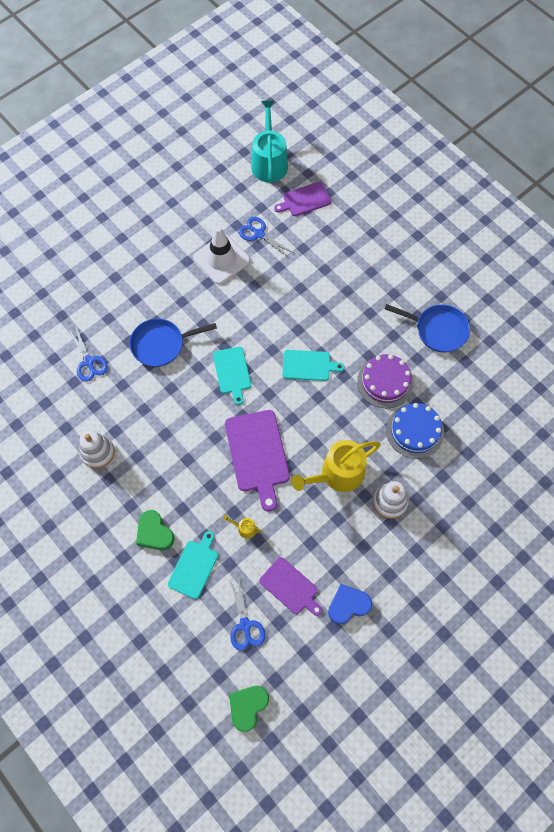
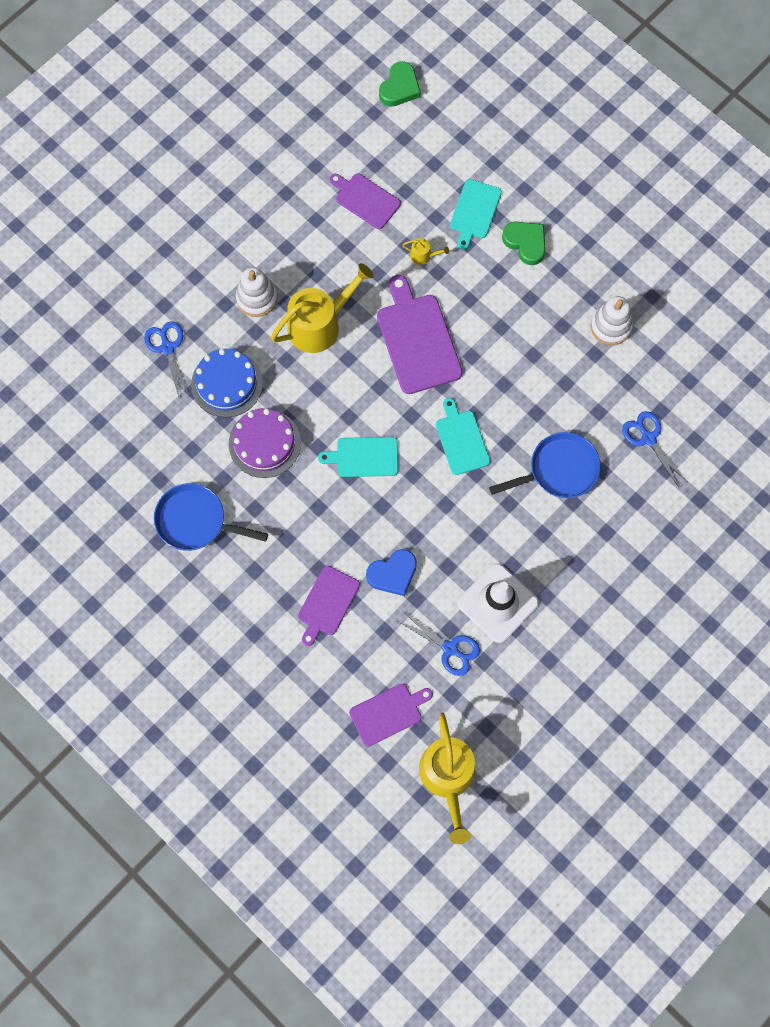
camera: 175 degrees right, 5 degrees up
blue scissors [230,576,266,651] -> blue scissors moved to [144,321,189,397]
turquoise watering can [251,101,288,182] -> yellow watering can [419,712,475,844]
blue heart [328,584,372,624] -> blue heart moved to [366,549,417,596]
none -> purple cutting board [298,566,360,646]

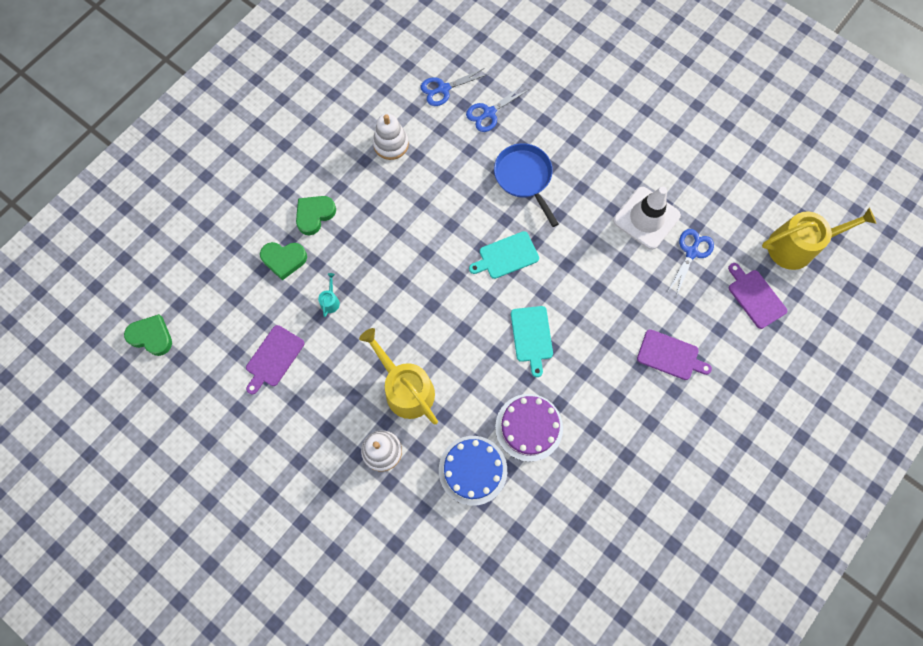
camera: 95 degrees left, 0 degrees up
blue scissors [144,321,189,397] -> blue scissors moved to [421,68,489,106]
blue pan [154,483,268,551] -> none
blue heart [366,549,417,596] -> none
purple cutting board [377,275,463,394] -> none
yellow watering can [402,238,449,265] -> turquoise watering can [318,273,340,317]
turquoise cutting board [450,179,502,250] -> green heart [260,242,307,280]

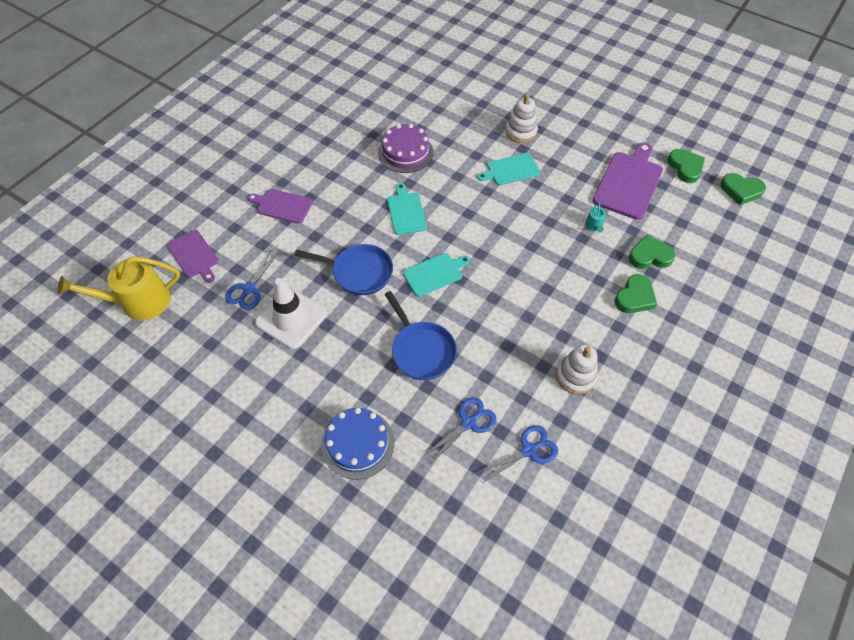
camera: 175 degrees right, 15 degrees down
purple cutting board [246,325,305,395] -> purple cutting board [593,142,663,220], size x1.61
yellow watering can [359,328,438,424] -> turquoise cutting board [477,153,540,186]
blue cake [439,436,507,506] -> blue cake moved to [321,408,394,480]
none -> blue pan [294,244,393,295]
none -> green heart [667,149,705,183]

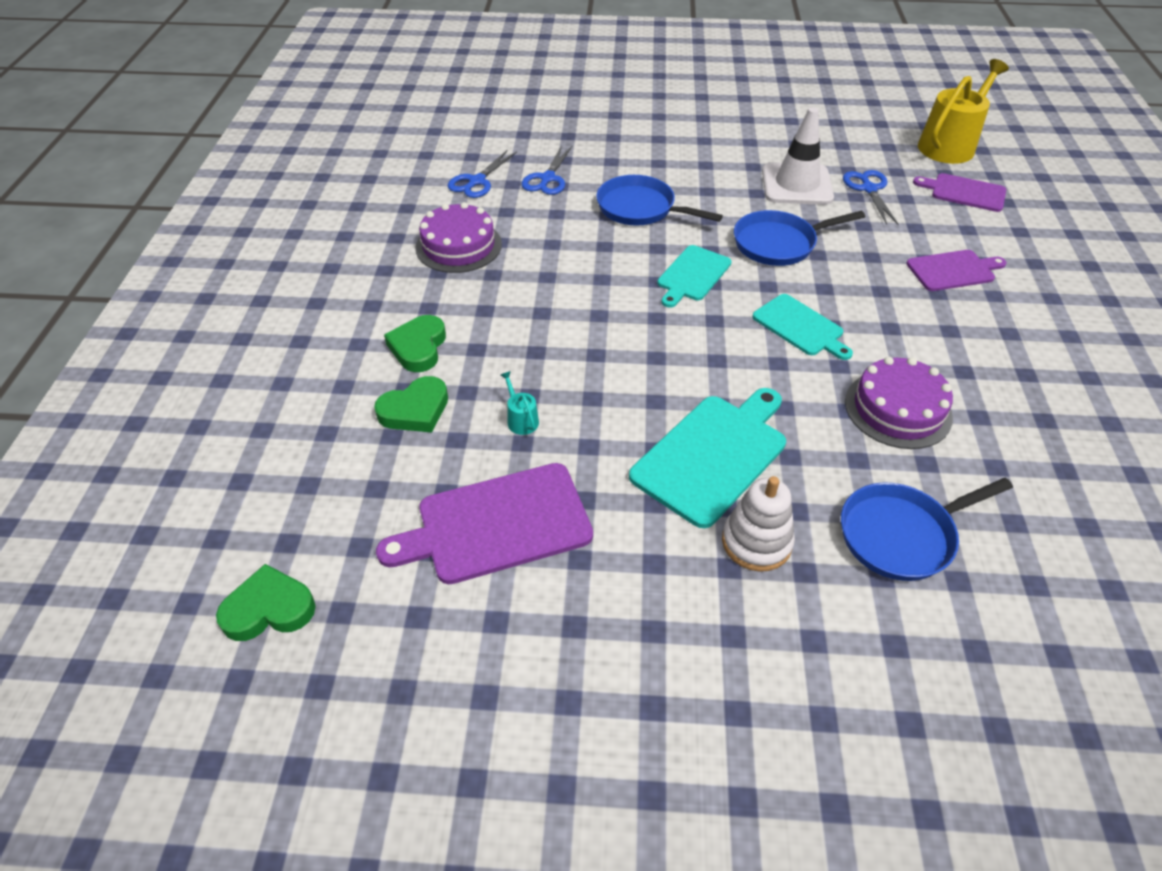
camera: 150 degrees right, 10 degrees down
blue cake [321,408,394,480] -> none
turquoise cutting board [477,153,540,186] -> turquoise cutting board [629,388,786,528], size x1.61
white stacking toy [556,344,598,395] -> purple cake [415,202,502,273]
purple cutting board [593,142,663,220] -> purple cutting board turned 75 degrees clockwise [376,463,593,584]
green heart [667,149,705,183] -> none
none -> blue pan [841,478,1013,581]

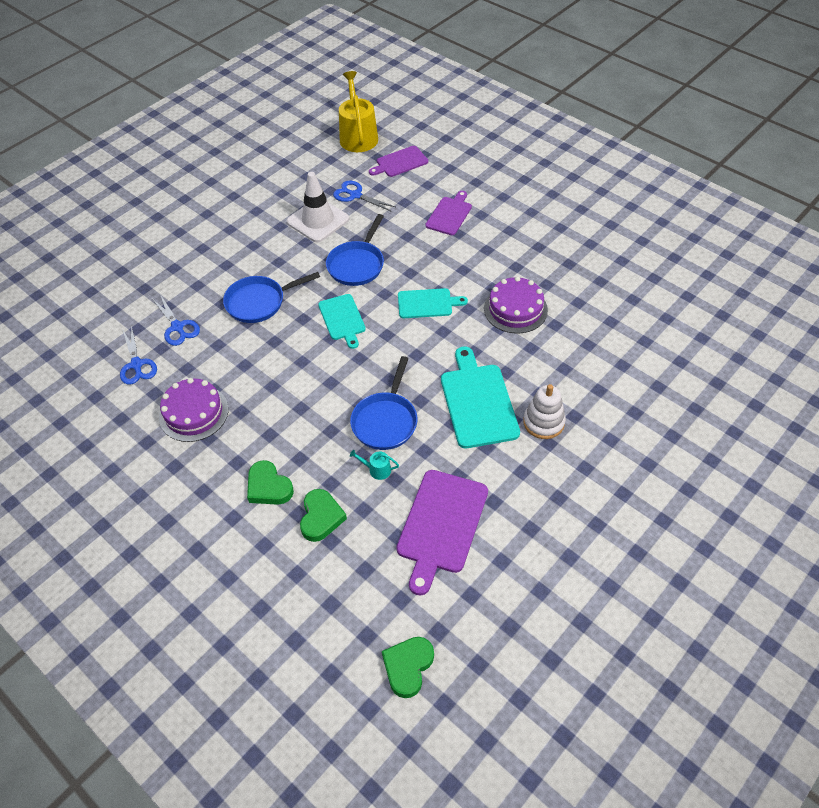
camera: 50 degrees left, 5 degrees up
blue pan [841,478,1013,581] -> blue pan moved to [350,356,417,450]

